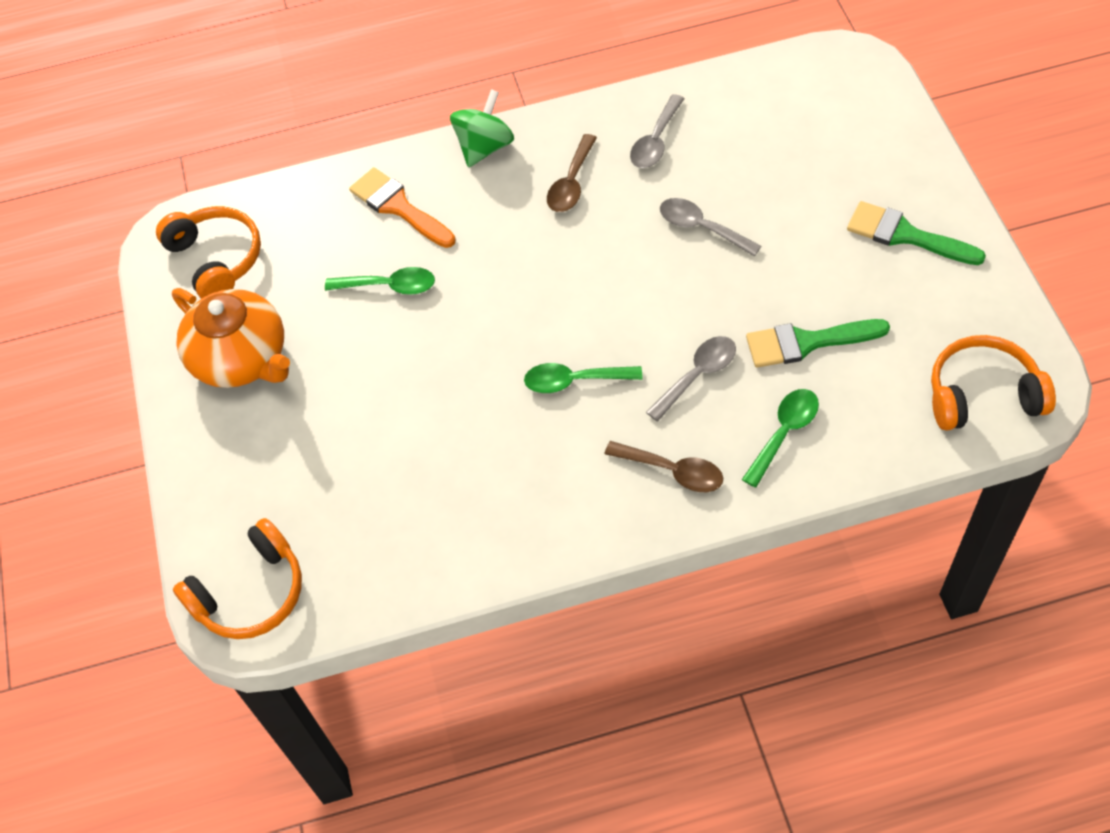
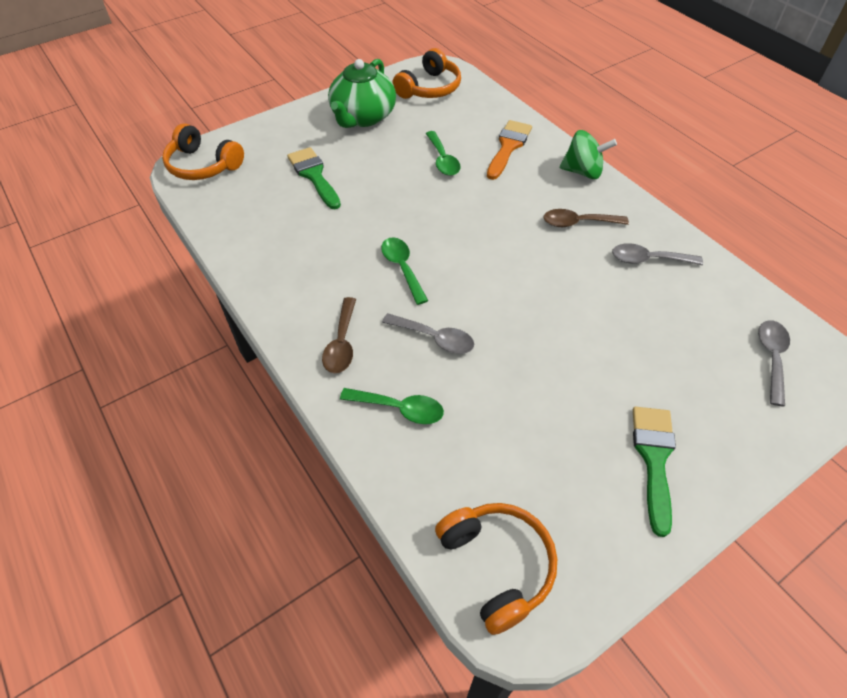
camera: 65 degrees right, 5 degrees down
orange teapot [172,288,290,388] -> green teapot [328,59,396,128]
grey spoon [660,198,761,256] -> grey spoon moved to [758,320,790,406]
green brush [746,319,890,368] -> green brush moved to [287,147,341,209]

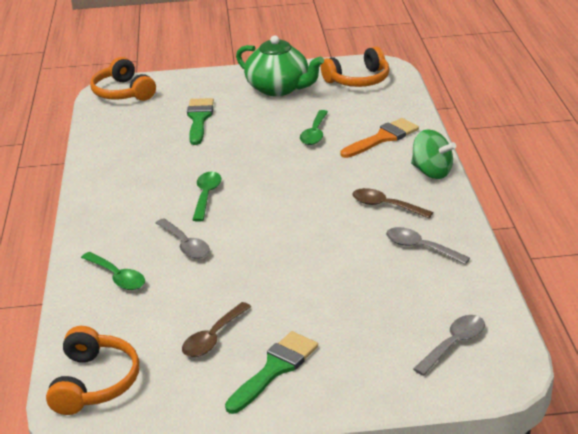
camera: 30 degrees right, 20 degrees down
brown spoon [322,297,356,373] -> brown spoon moved to [182,302,251,357]
green teapot [328,59,396,128] -> green teapot turned 105 degrees counterclockwise [236,35,324,96]

